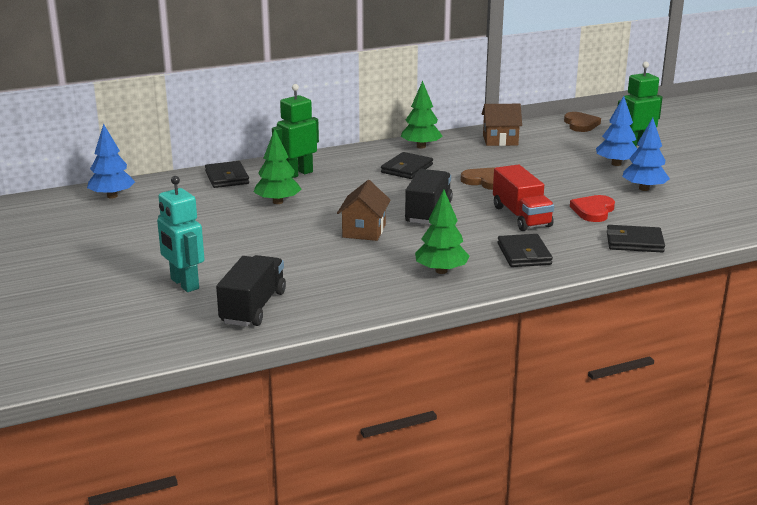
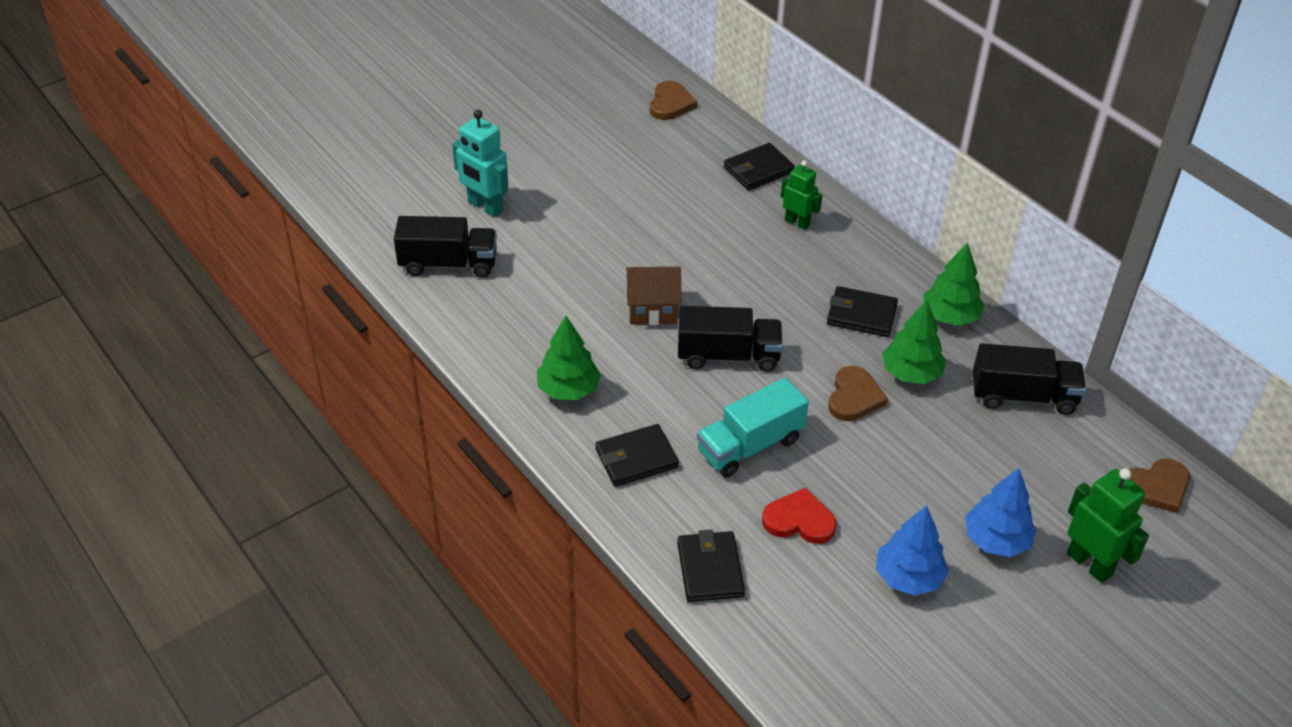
camera: 75 degrees right, 20 degrees up
blue tree [87,124,135,199] -> brown heart [650,81,697,120]
turquoise robot [157,176,204,292] -> turquoise robot turned 90 degrees counterclockwise [452,110,509,217]
green tree [254,129,302,204] -> green tree moved to [882,300,946,384]
green robot [272,84,319,178] -> green robot [781,160,822,230], size x0.66
brown house [482,104,522,146] -> black truck [973,343,1086,415]
red truck [493,164,554,231] -> turquoise truck [697,377,809,477]

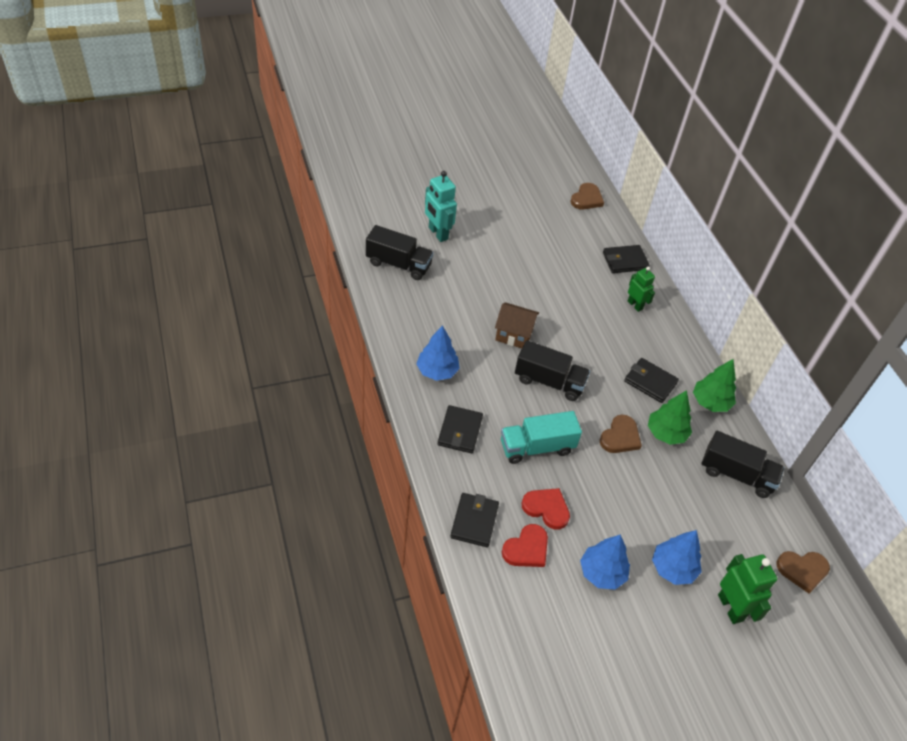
camera: 15 degrees right, 5 degrees up
green tree [537,316,601,400] -> blue tree [416,325,460,381]
black wallet [595,424,679,487] -> black wallet turned 75 degrees counterclockwise [438,405,483,453]
none -> red heart [502,524,548,567]

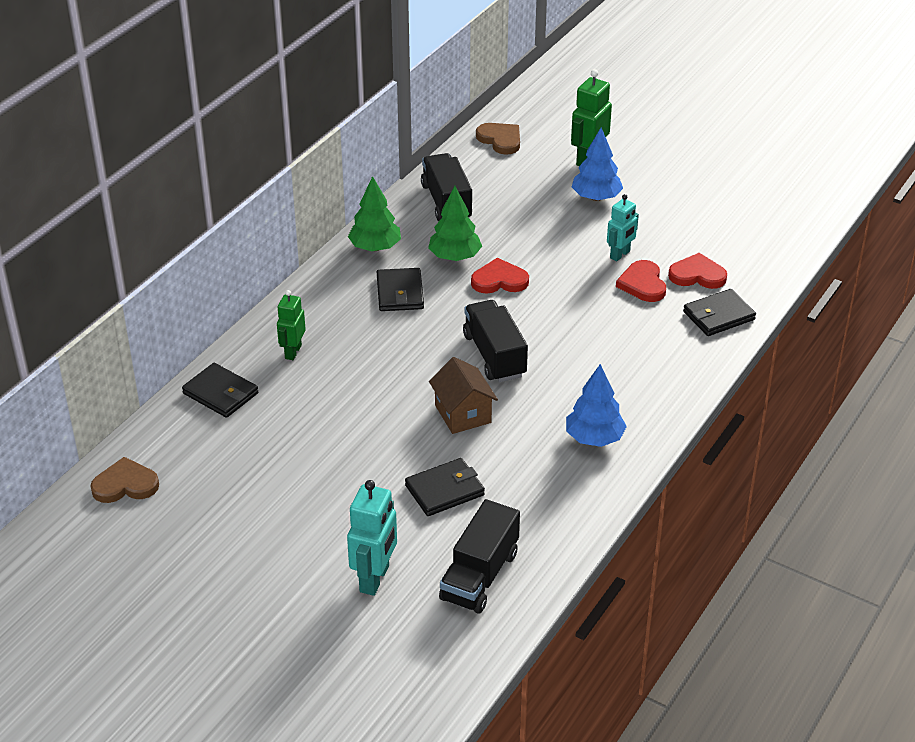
camera: 125 degrees left, 10 degrees down
black truck [366,225,434,280] -> black truck turned 135 degrees counterclockwise [439,499,520,614]
black wallet [438,405,483,453] -> black wallet moved to [405,458,485,516]
turquoise truck [501,411,582,464] -> none
blue tree [580,534,630,590] -> none
brown heart [600,415,642,453] -> red heart [471,258,529,294]
none -> turquoise robot [607,194,639,262]

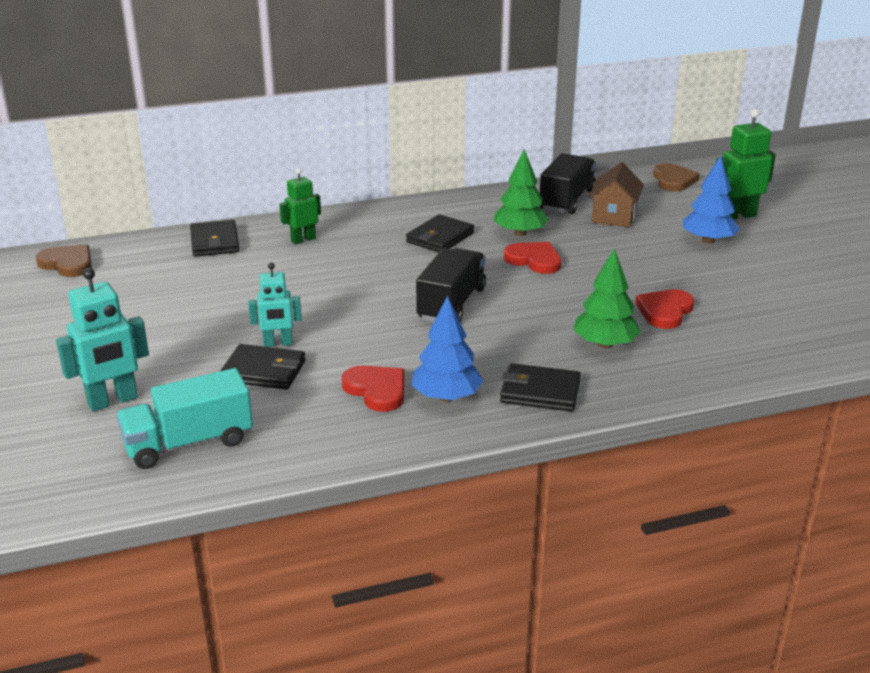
camera: 40 degrees right, 10 degrees down
green tree [348,176,401,251] -> green tree moved to [573,248,641,349]
brown house [429,357,498,434] -> brown house moved to [589,162,644,227]
black truck [439,499,520,614] -> turquoise truck [116,368,253,469]
turquoise robot [607,194,639,262] -> turquoise robot moved to [248,263,302,347]
red heart [668,253,727,289] -> red heart moved to [342,365,405,412]
black wallet [683,289,756,336] -> black wallet moved to [500,363,581,412]

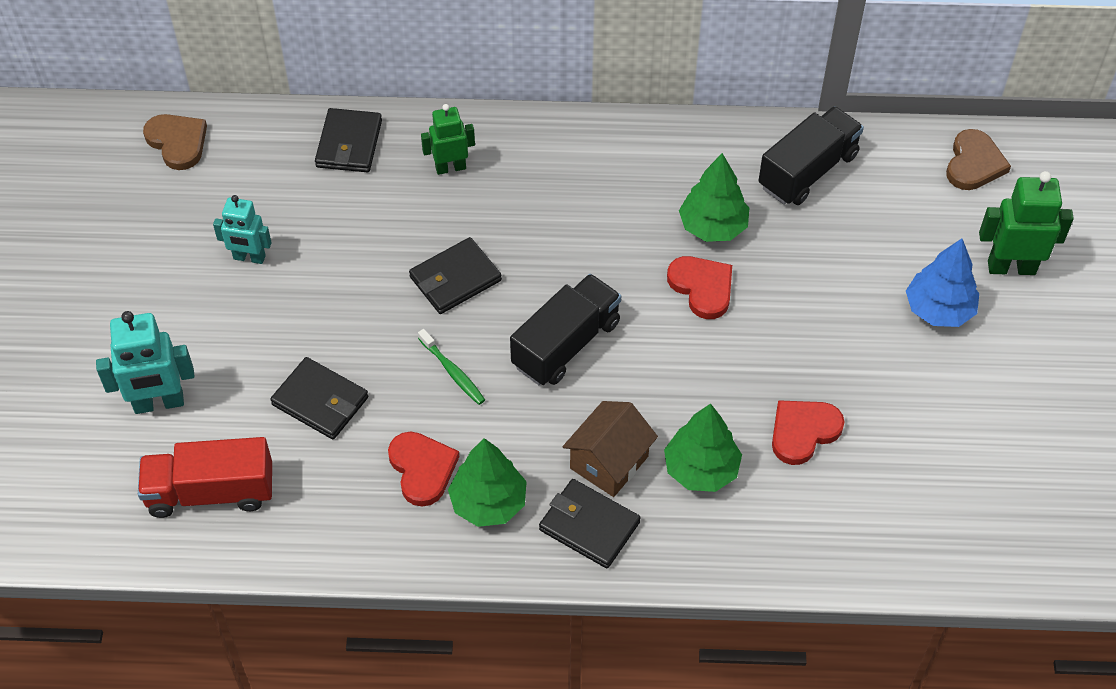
camera: 20 degrees right, 25 degrees up
turquoise truck [116,368,253,469] -> red truck [138,437,272,518]
turquoise robot [248,263,302,347] -> turquoise robot moved to [213,195,272,264]
black wallet [406,214,474,252] -> black wallet moved to [409,237,502,314]
blue tree [412,296,484,402] -> green tree [448,438,527,527]
brown house [589,162,644,227] -> brown house moved to [563,401,658,497]
none -> green toothbrush [418,329,485,405]

